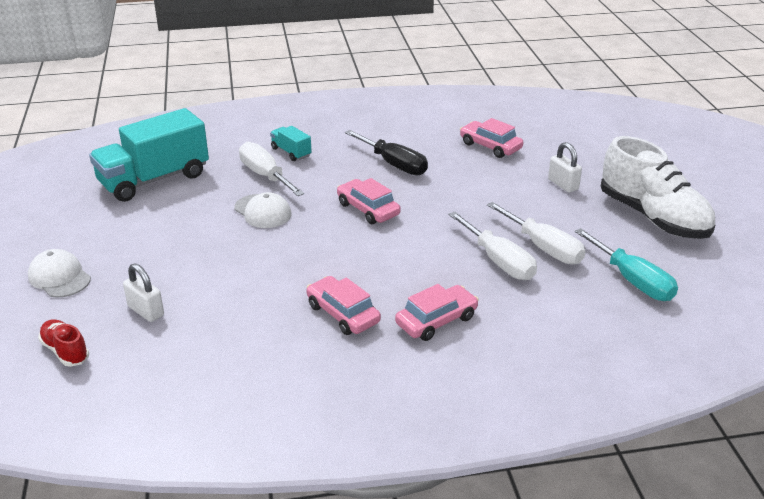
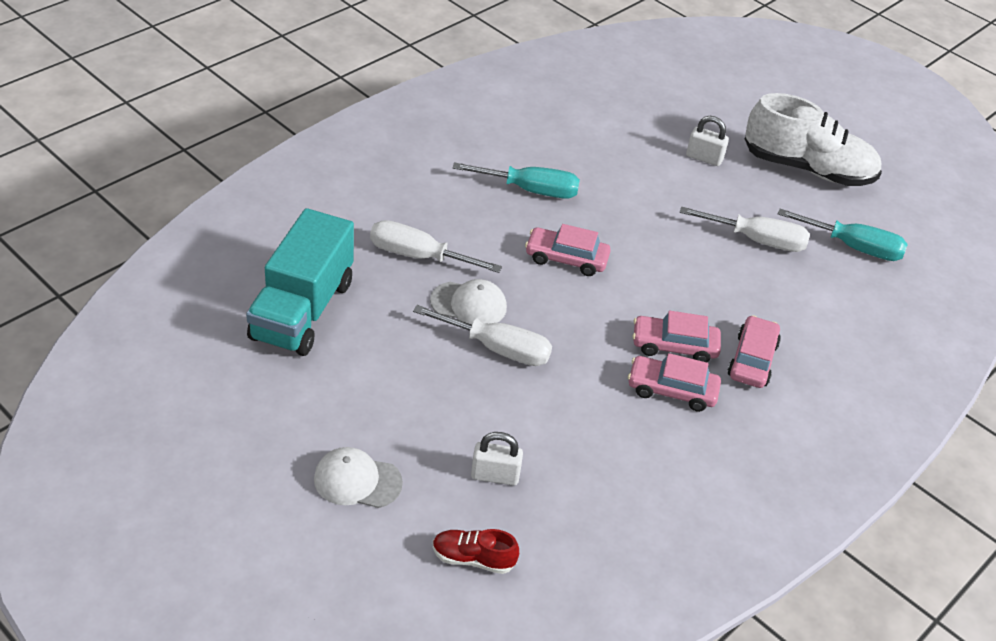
camera: 40 degrees left, 10 degrees up
turquoise truck [270,126,312,161] -> none
black screwdriver [345,130,428,175] -> turquoise screwdriver [453,162,580,199]
white screwdriver [449,212,537,280] -> white screwdriver moved to [413,305,552,366]
pink car [460,118,523,158] -> pink car moved to [633,311,721,362]

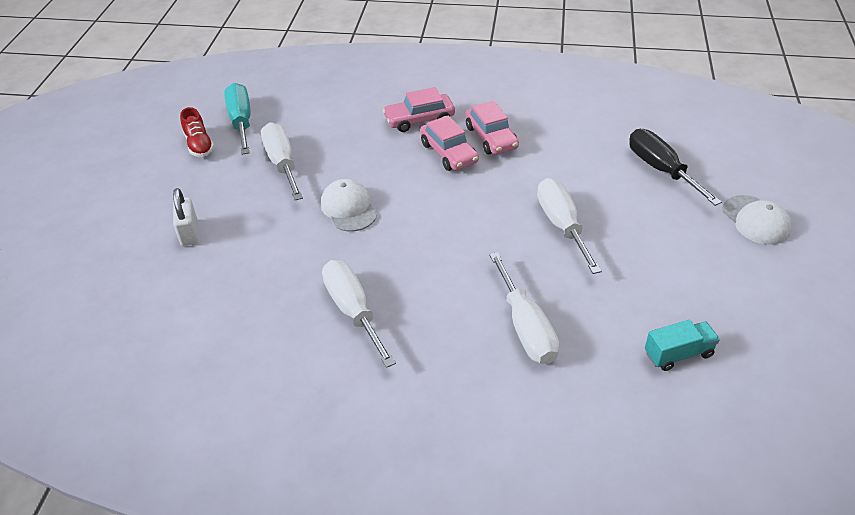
camera: 120 degrees left, 0 degrees up
turquoise truck [246,208,354,356] -> turquoise truck [645,320,720,371], size x0.45
white cap [430,279,507,325] -> white cap moved to [321,179,377,232]
red shoe [433,529,519,574] -> red shoe moved to [180,107,214,157]
turquoise screwdriver [453,162,580,199] -> white screwdriver [322,260,396,368]
white padlock [471,432,523,486] -> black screwdriver [629,129,722,206]
pink car [525,224,611,276] -> none
white shoe [745,93,882,186] -> none

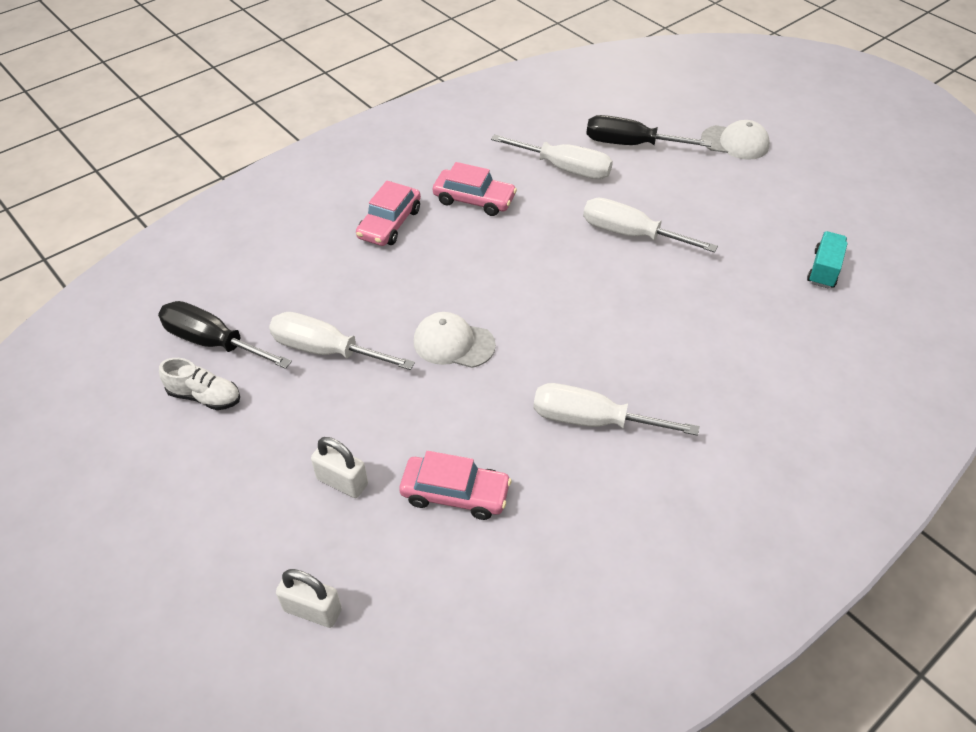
camera: 50 degrees left, 5 degrees up
red shoe [180,107,214,157] -> white shoe [159,358,240,410]
turquoise screwdriver [224,83,251,155] -> black screwdriver [158,301,292,369]
pink car [420,116,479,171] -> pink car moved to [399,451,512,520]
white screwdriver [489,252,559,364] -> white screwdriver moved to [491,134,613,179]
none -> white padlock [276,569,342,628]

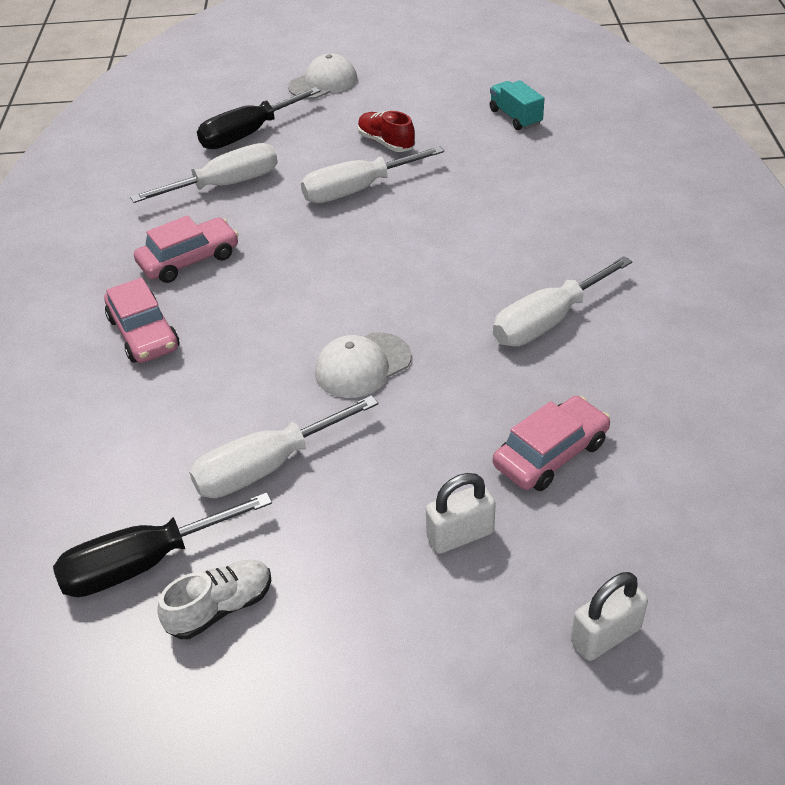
camera: 50 degrees left, 5 degrees down
none -> red shoe [357,111,415,152]

